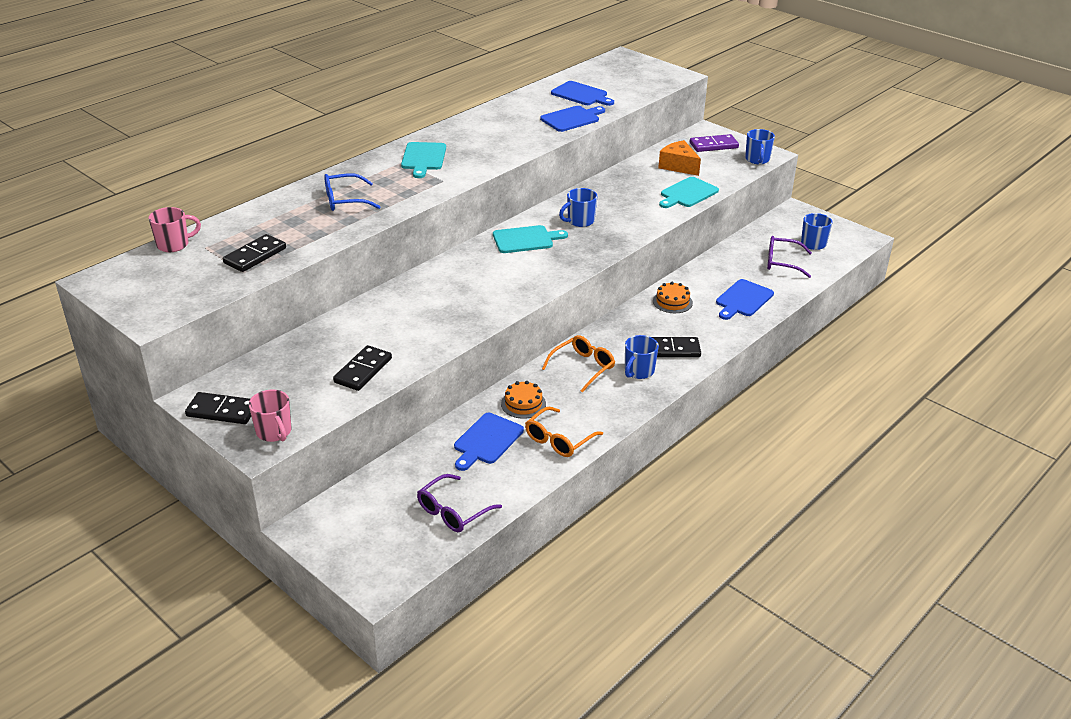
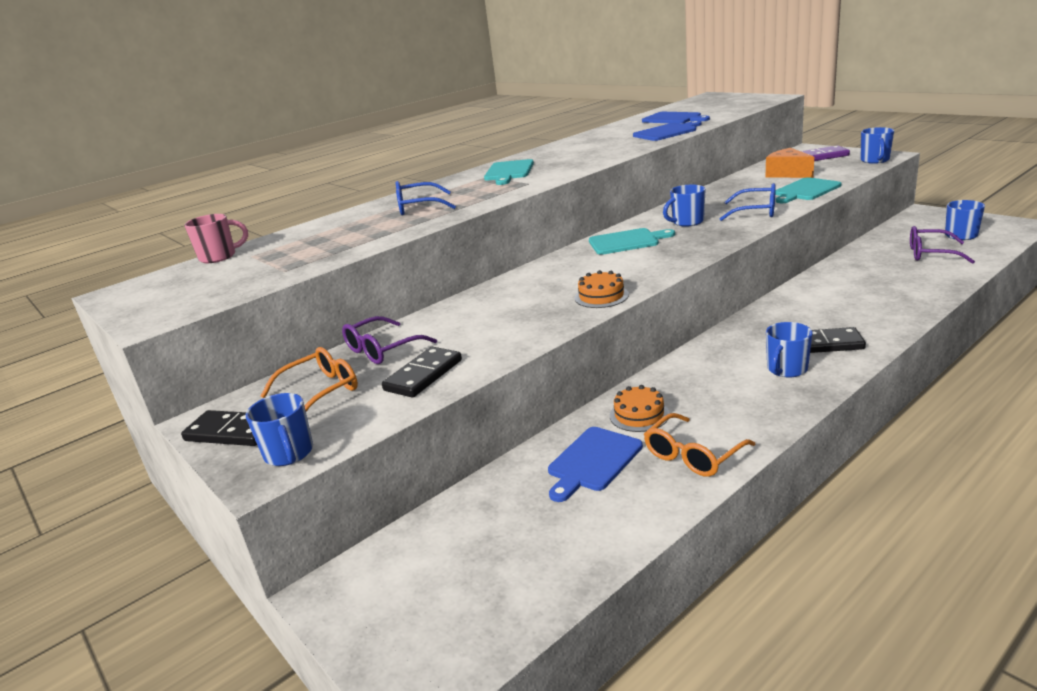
camera: 10 degrees right, 10 degrees down
black domino [223,234,286,272] -> none
pink mug [249,390,292,442] -> blue mug [246,393,313,466]
purple glasses [417,474,502,532] -> purple glasses moved to [342,316,437,364]
orange glasses [542,335,615,393] -> orange glasses moved to [260,347,358,411]
orange cake [653,282,693,313] -> orange cake moved to [575,270,629,308]
blue cutting board [716,279,774,320] -> none
none -> blue glasses [720,183,776,221]

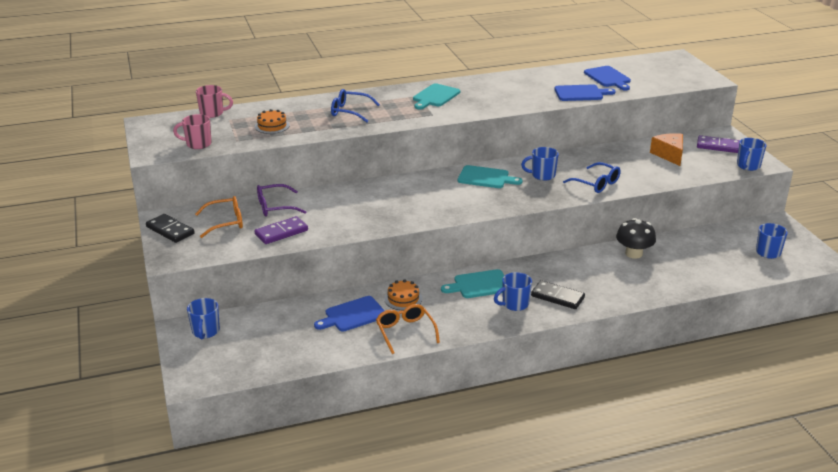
camera: 20 degrees right, 5 degrees up
blue mug [246,393,313,466] -> blue mug moved to [187,298,220,340]
black domino [382,347,462,398] -> purple domino [255,216,308,244]
orange cake [575,270,629,308] -> orange cake moved to [255,109,290,134]
orange glasses [644,413,756,477] -> orange glasses turned 90 degrees clockwise [376,304,440,354]
turquoise cutting board [775,177,842,203] -> turquoise cutting board moved to [441,269,504,298]
purple glasses [910,226,975,264] -> none
none -> pink mug [173,114,212,149]
none -> black mushroom [616,218,656,259]

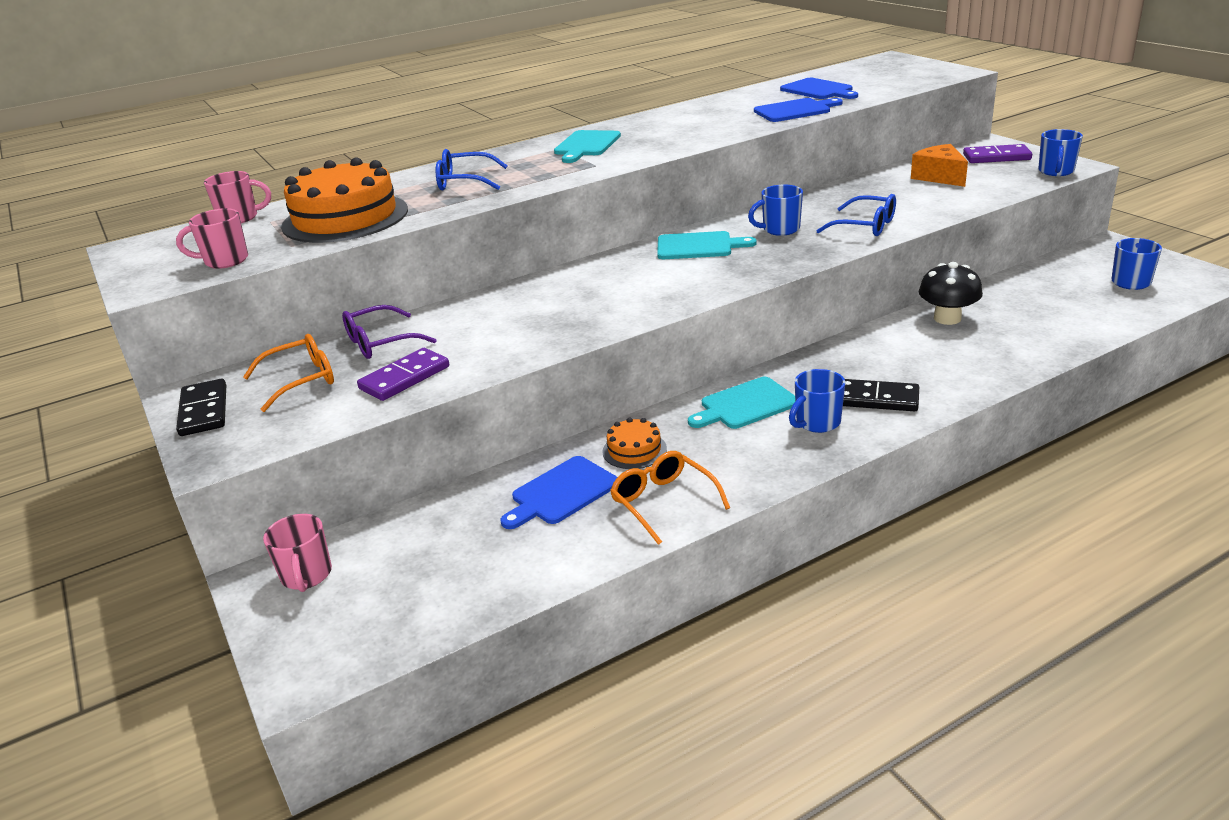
camera: 10 degrees left, 0 degrees up
black domino [146,214,195,243] -> black domino turned 45 degrees clockwise [176,379,226,436]
blue mug [187,298,220,340] -> pink mug [263,514,332,592]
orange cake [255,109,290,134] -> orange cake [281,157,408,243], size x2.19

